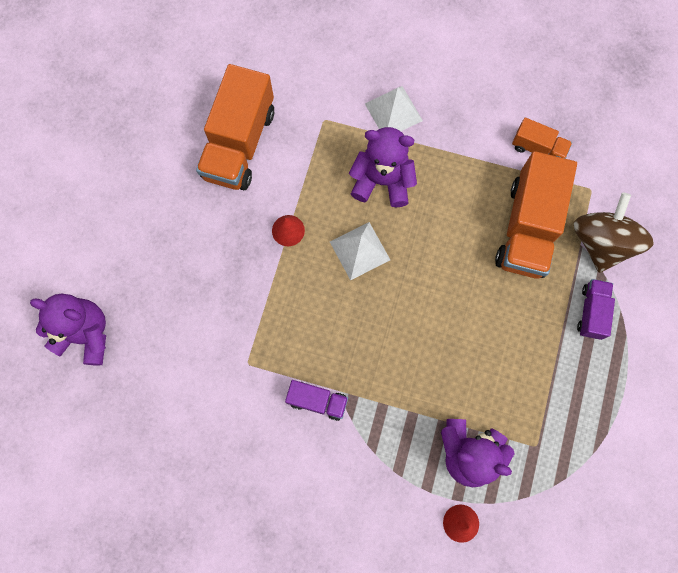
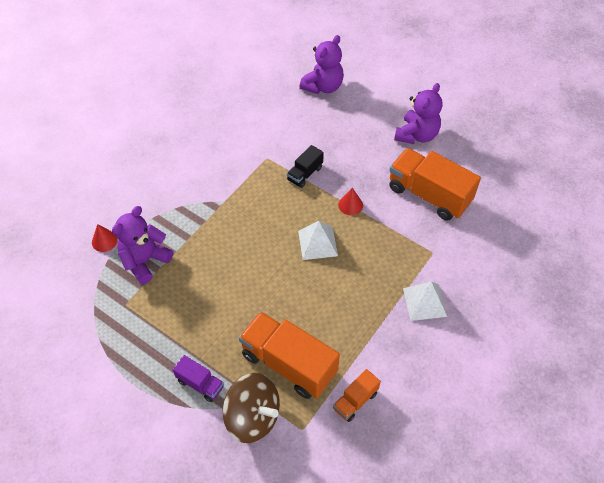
camera: 110 degrees right, 20 degrees down
purple truck [285,380,348,421] -> none
purple teddy bear [349,127,417,207] -> purple teddy bear moved to [394,83,443,144]
none -> black truck [287,145,324,188]

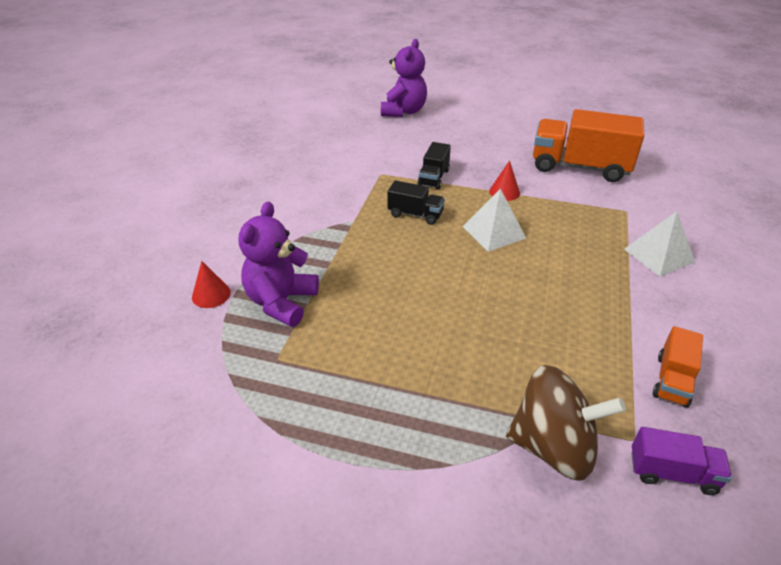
camera: 20 degrees left, 15 degrees down
purple truck [173,355,224,402] -> purple truck moved to [631,427,732,495]
orange truck [239,311,340,399] -> none
purple teddy bear [394,83,443,144] -> none
none -> black truck [388,180,445,225]

